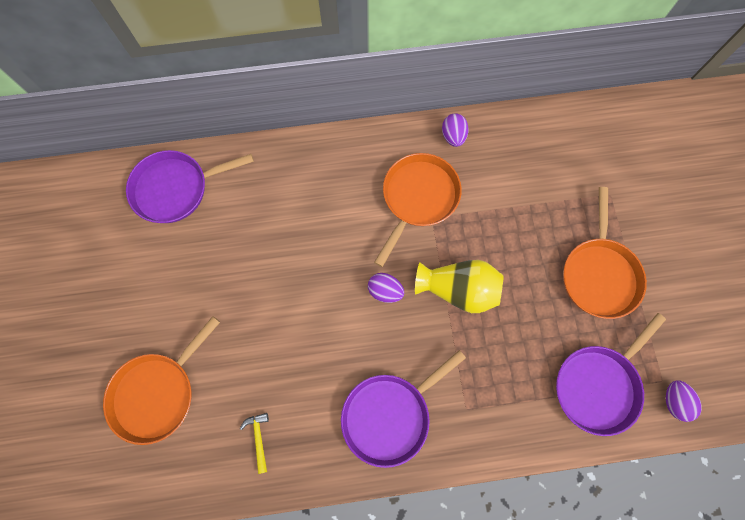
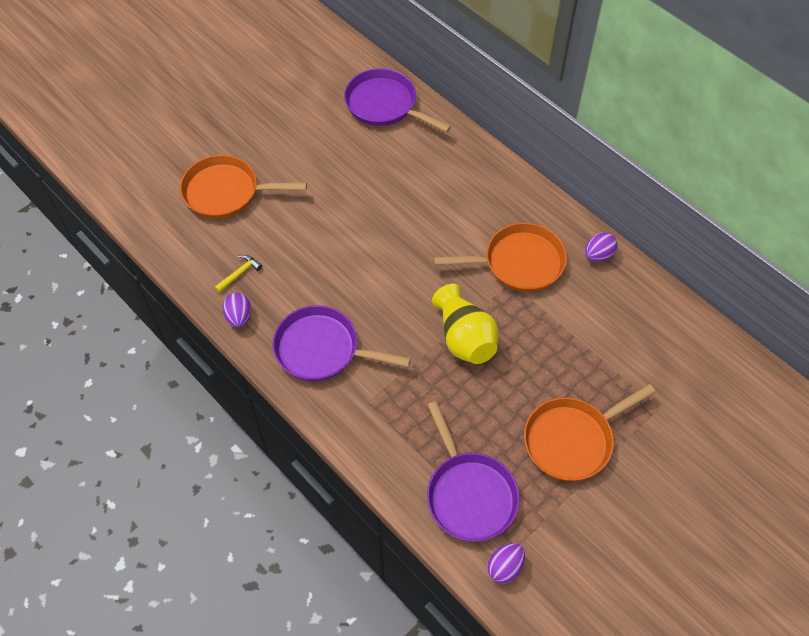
camera: 55 degrees right, 15 degrees down
purple egg [368,273,404,303] -> purple egg moved to [222,293,251,327]
purple pan [556,313,666,436] -> purple pan turned 120 degrees counterclockwise [427,401,520,542]

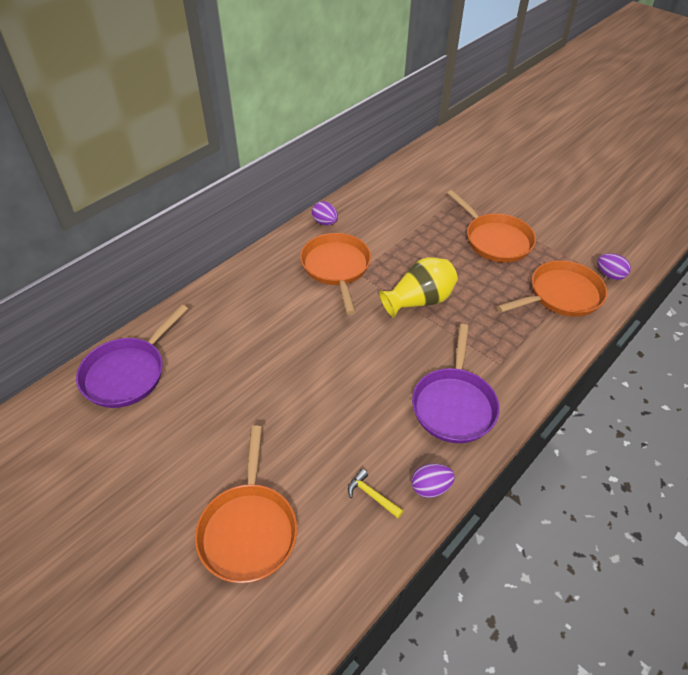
camera: 95 degrees left, 10 degrees down
purple pan [427,401,520,542] -> orange pan [497,260,607,317]

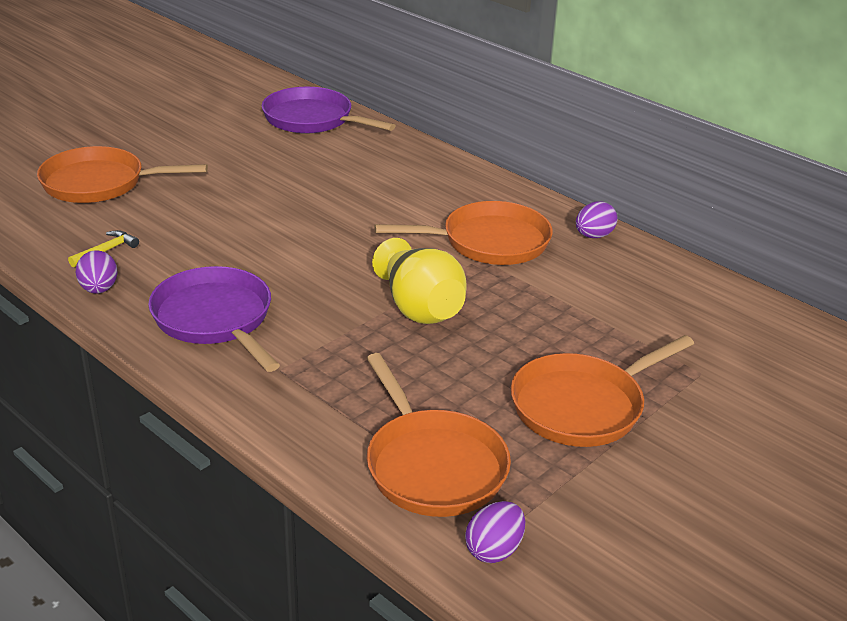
camera: 90 degrees right, 15 degrees down
purple pan [412,324,500,443] -> purple pan turned 45 degrees clockwise [148,266,280,372]

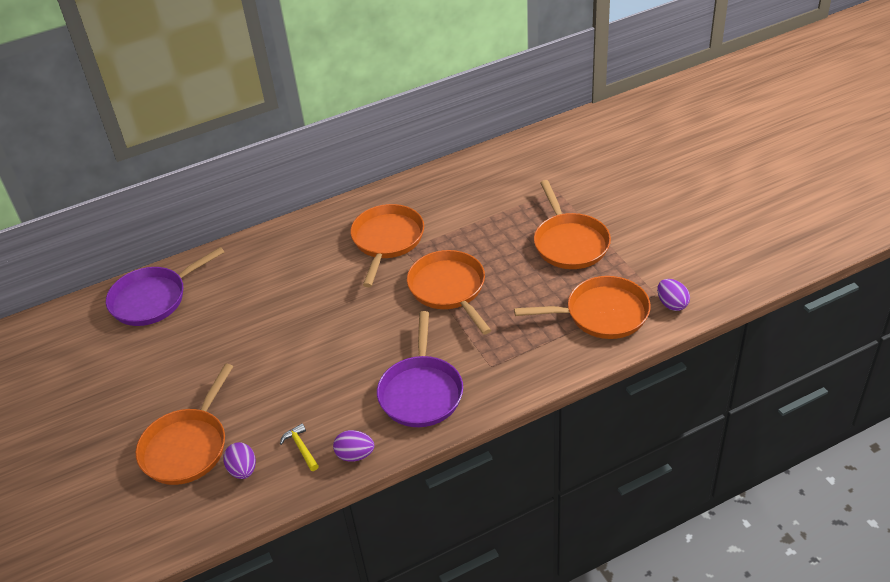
camera: 65 degrees left, 10 degrees up
purple pan [148,266,280,372] -> purple pan turned 75 degrees counterclockwise [377,311,463,427]
yellow vase [372,238,467,324] -> orange pan [407,250,491,335]
purple egg [576,202,617,238] -> purple egg moved to [223,442,256,479]

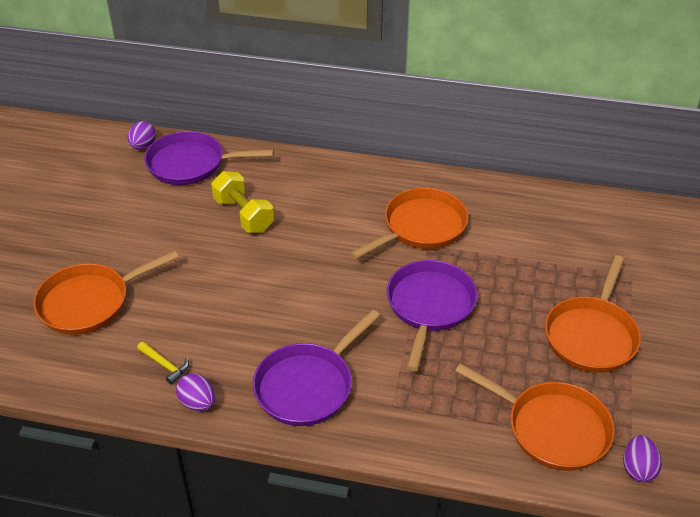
camera: 35 degrees right, 0 degrees up
purple egg [223,442,256,479] -> purple egg moved to [128,121,156,150]
yellow hammer [280,423,319,471] -> yellow hammer turned 120 degrees clockwise [137,342,189,385]
orange pan [407,250,491,335] -> purple pan [387,260,477,371]
none -> yellow dumbbell [211,171,274,233]

